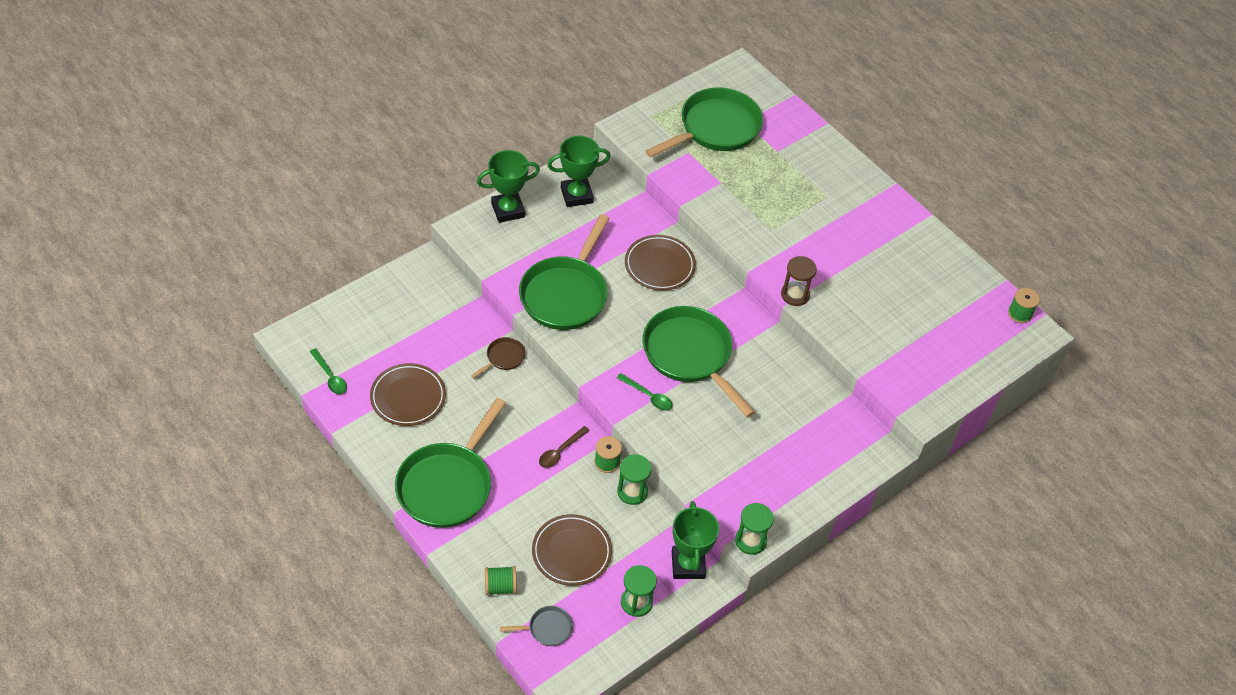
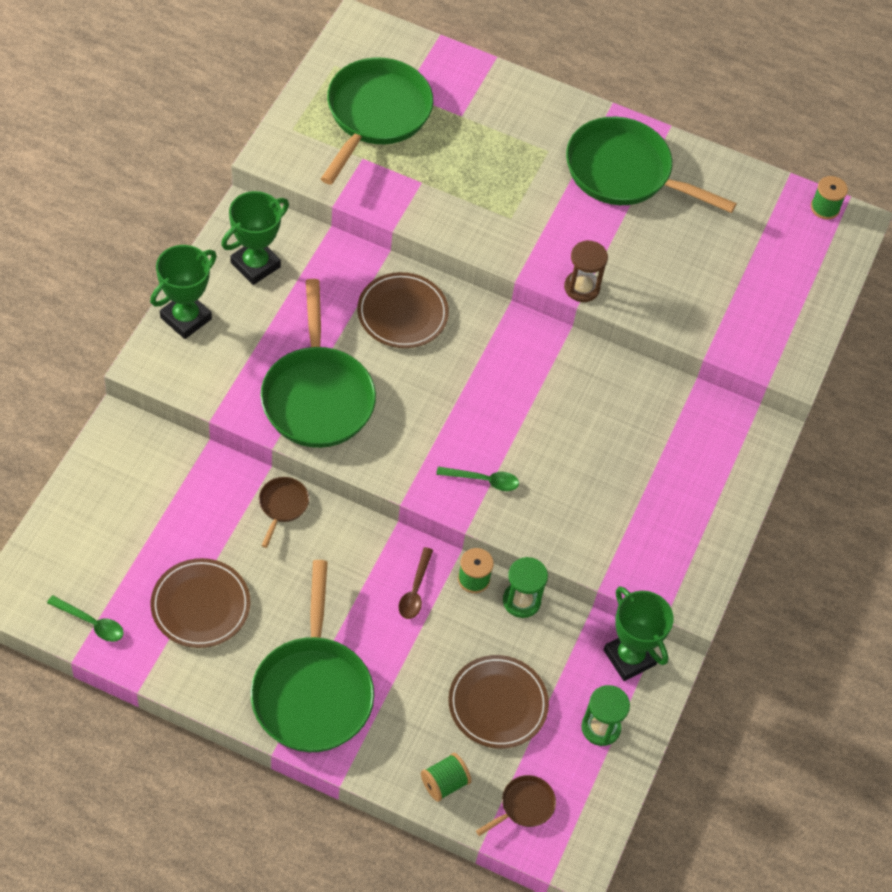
camera: 30 degrees left, 5 degrees up
grey pan [500,606,573,646] -> brown pan [476,775,556,836]
green pan [642,306,755,417] -> green pan moved to [566,117,737,213]
green hourglass [735,503,774,555] -> none

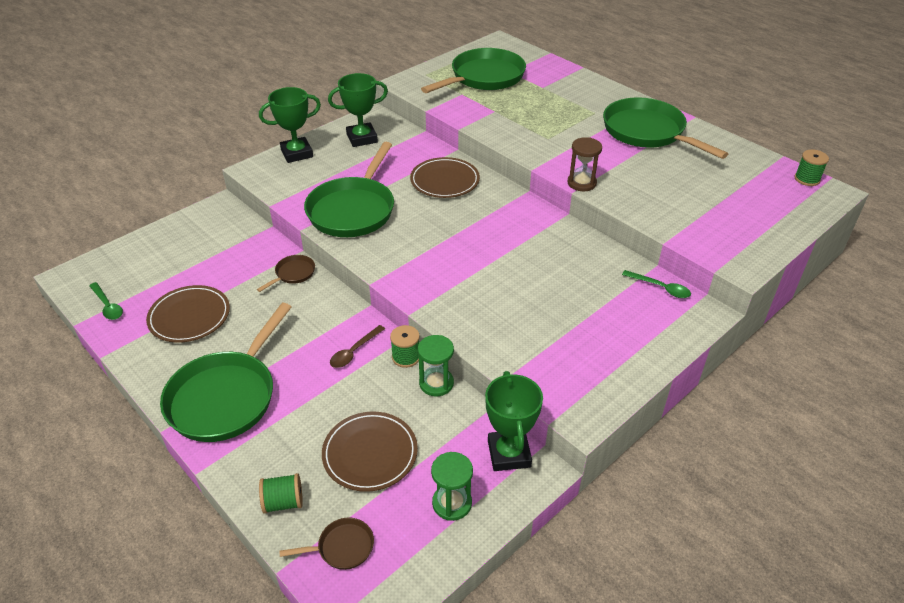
camera: 30 degrees right, 15 degrees down
green spoon [436,466,519,491] -> green spoon moved to [622,270,691,298]

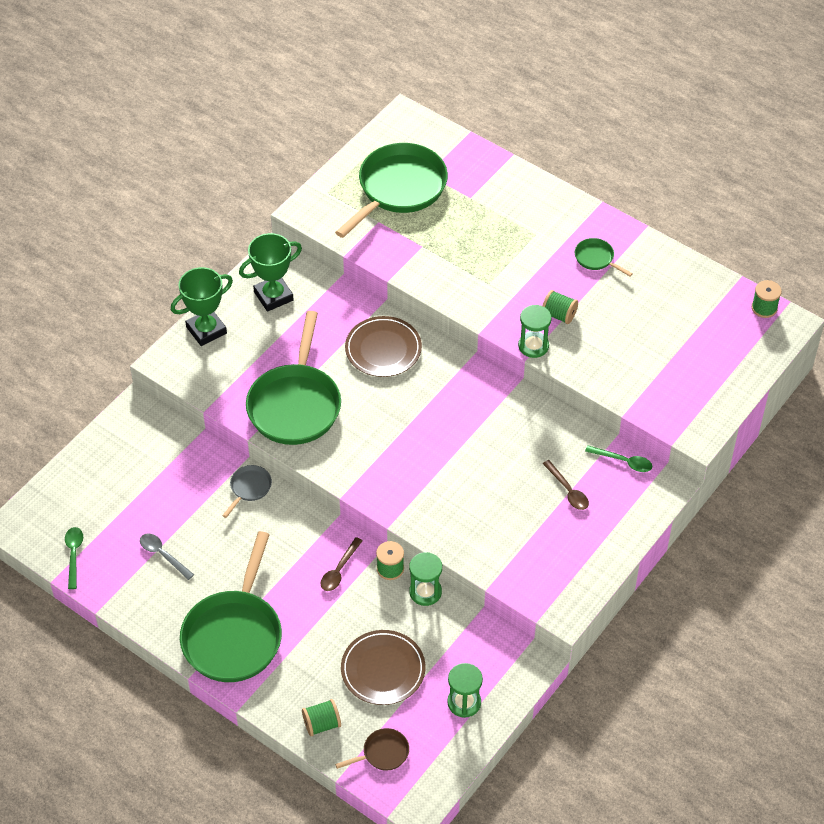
camera: 10 degrees left, 10 degrees up
green spoon [89,282,123,320] -> green spoon turned 135 degrees counterclockwise [65,527,83,589]
brown plate [146,285,230,343] -> grey spoon [140,533,194,580]
brown pan [257,255,315,292] -> grey pan [222,465,272,518]
green trophy [485,371,543,471] -> none
brown hourglass [567,137,602,191] -> green hourglass [518,305,552,358]
green pan [603,97,728,159] -> green pan [575,238,633,276], size x0.43
none -> green spool [543,290,578,324]
none -> brown spoon [543,460,589,510]

